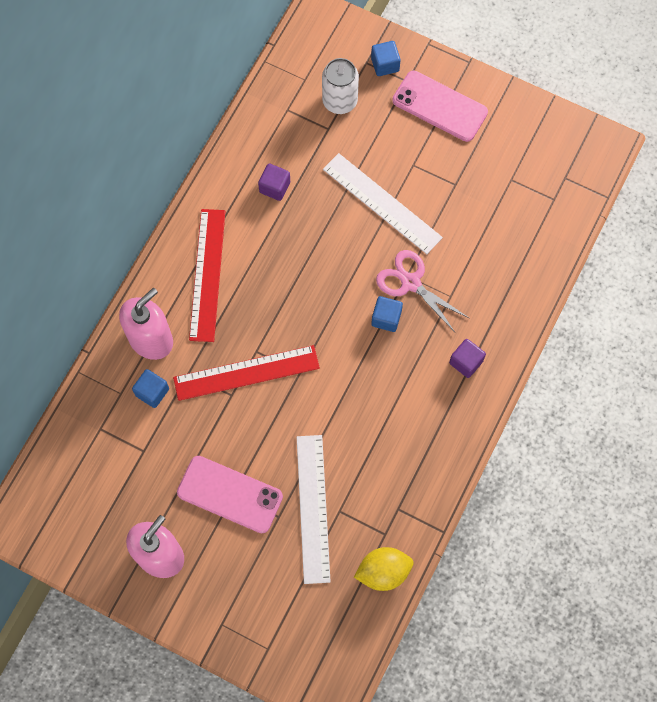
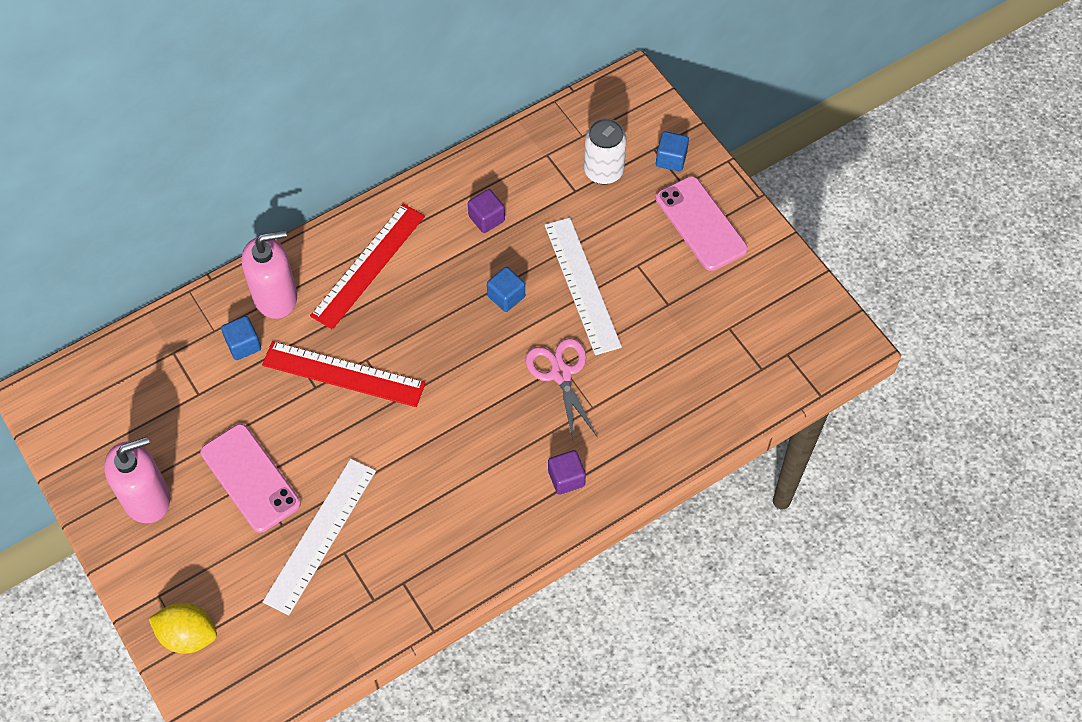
camera: 30 degrees right, 10 degrees down
yellow lemon [354,547,414,591] -> yellow lemon moved to [148,603,217,654]
blue cube [371,296,403,332] -> blue cube moved to [487,267,525,312]

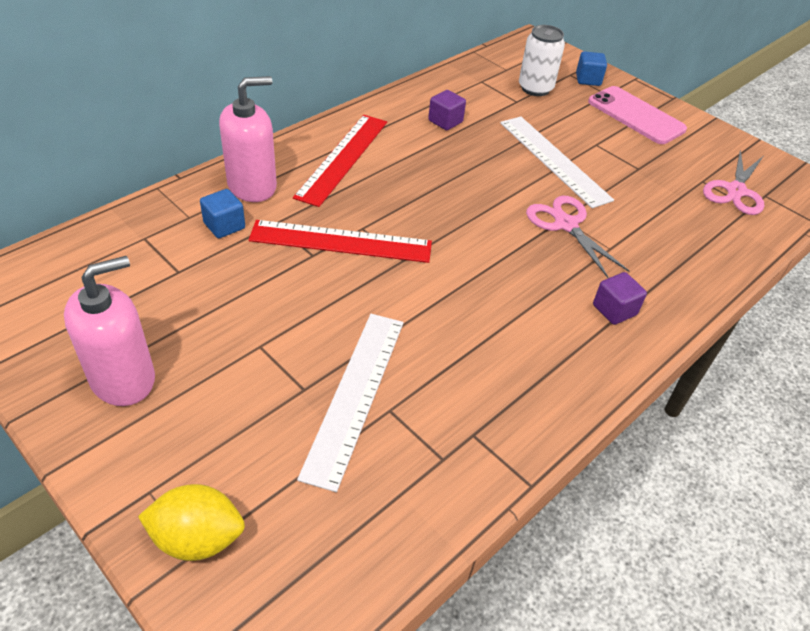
camera: 15 degrees left, 15 degrees down
pink phone [201,424,301,533] -> none
blue cube [487,267,525,312] -> none
none -> pink scissors [703,149,764,215]

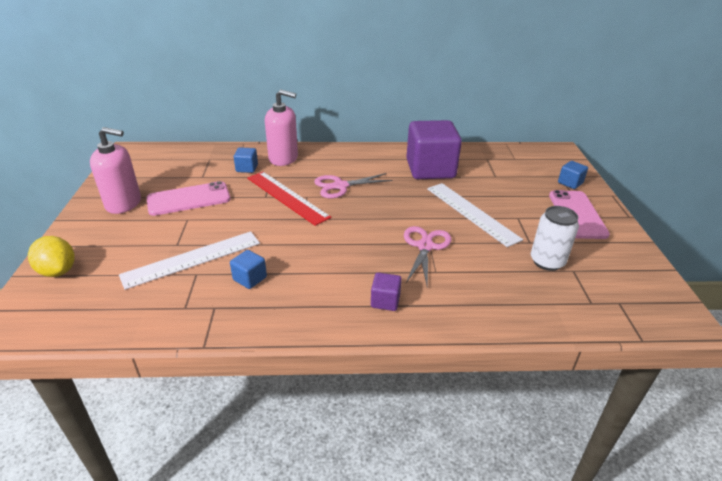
camera: 45 degrees right, 10 degrees down
red ruler [293,115,387,207] -> none
purple cube [428,90,466,130] -> purple cube [406,120,462,179], size x2.34
white ruler [500,117,614,208] -> white ruler turned 45 degrees counterclockwise [427,183,523,247]
white can [519,25,565,96] -> white can moved to [531,206,579,271]
pink scissors [703,149,764,215] -> pink scissors moved to [314,173,393,198]
none -> pink phone [147,181,231,216]
none -> blue cube [230,250,267,289]

